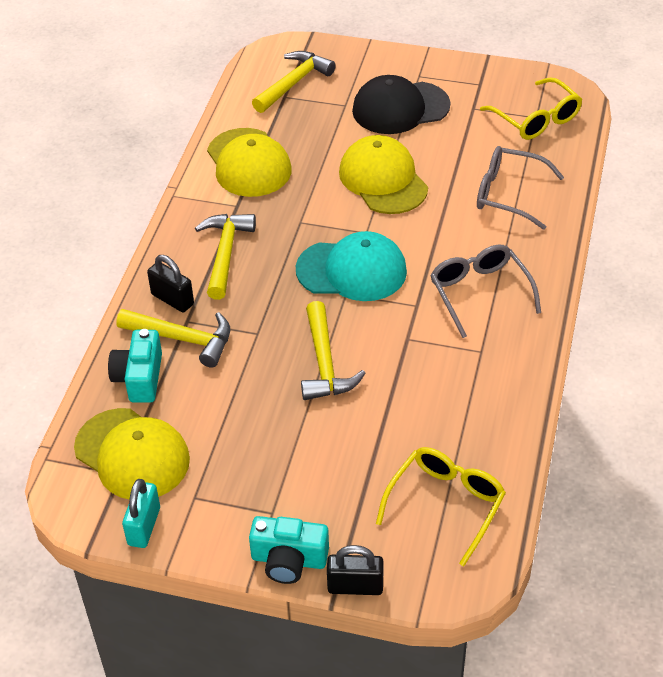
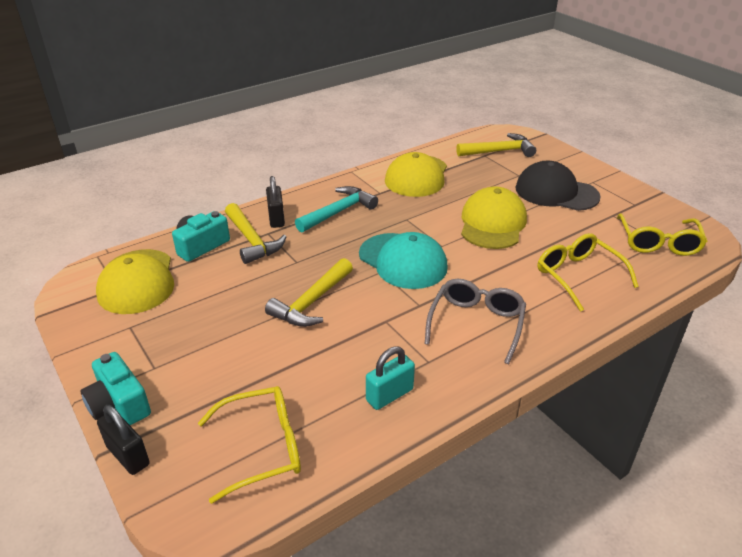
camera: 40 degrees right, 10 degrees down
turquoise padlock [122,479,160,548] -> turquoise padlock moved to [366,346,415,410]
yellow hammer [195,214,256,300] -> turquoise hammer [295,186,378,233]
grey glasses [477,146,564,230] -> yellow glasses [537,233,639,312]

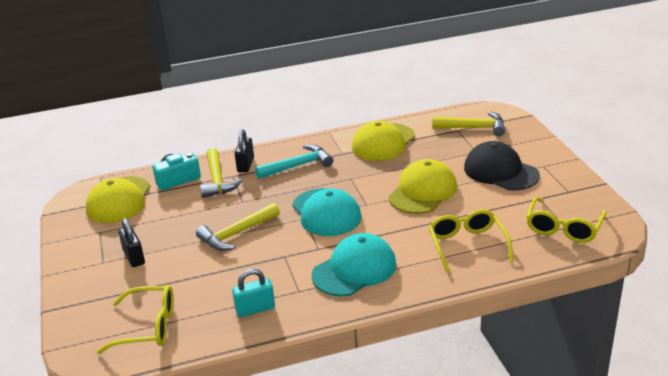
camera: 20 degrees right, 5 degrees down
turquoise camera [81,352,151,425] -> none
black padlock [97,405,150,475] -> black padlock moved to [118,218,145,267]
grey glasses [425,279,526,364] -> turquoise cap [312,233,396,296]

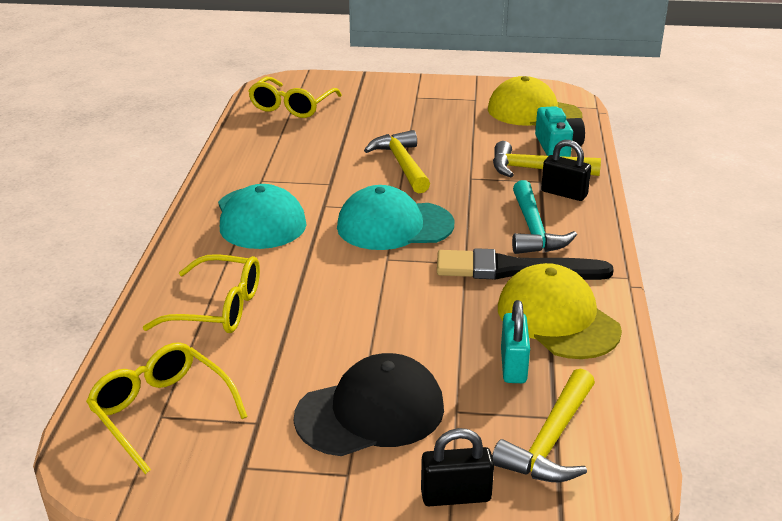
camera: 110 degrees right, 0 degrees up
black padlock [118,218,145,267] -> black padlock moved to [421,428,494,506]
turquoise padlock [232,269,275,317] -> turquoise padlock moved to [501,300,530,383]
yellow cap [388,159,457,214] -> none
none -> black brush [437,248,614,280]

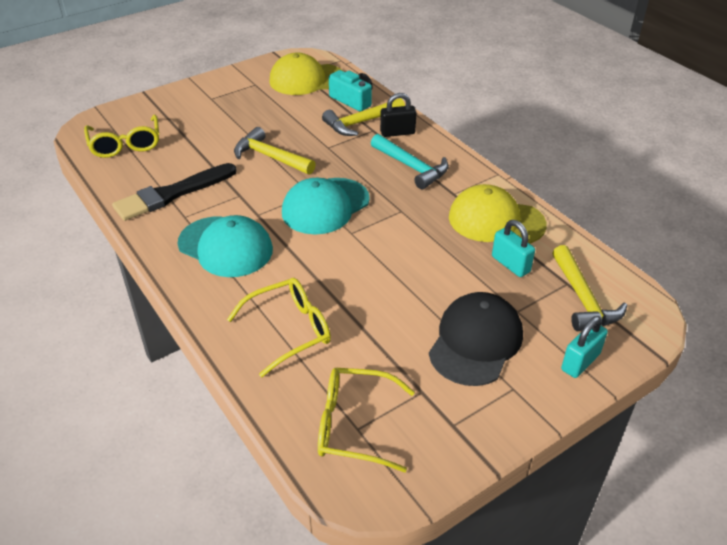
camera: 40 degrees left, 10 degrees up
black padlock [421,428,494,506] -> turquoise padlock [561,316,608,378]
black brush [437,248,614,280] -> black brush moved to [112,163,237,221]

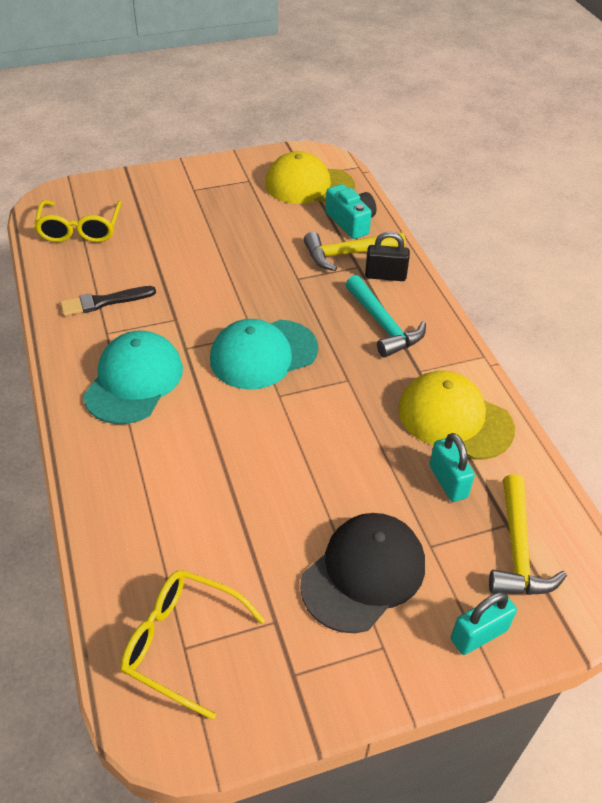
camera: 15 degrees right, 5 degrees up
black brush [112,163,237,221] -> black brush [60,286,156,316], size x0.64
turquoise cap [178,215,273,277] -> turquoise cap turned 120 degrees counterclockwise [83,331,183,424]
yellow glasses [227,278,331,378] -> none
yellow hammer [234,127,316,175] -> none

